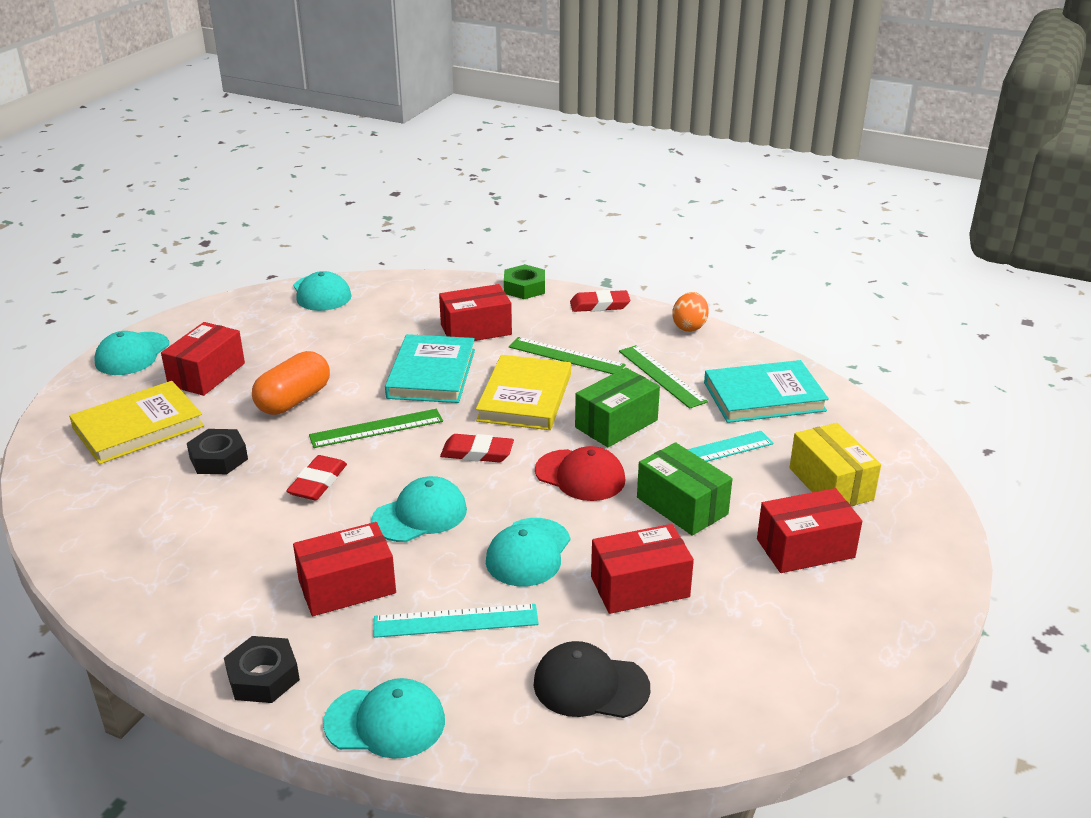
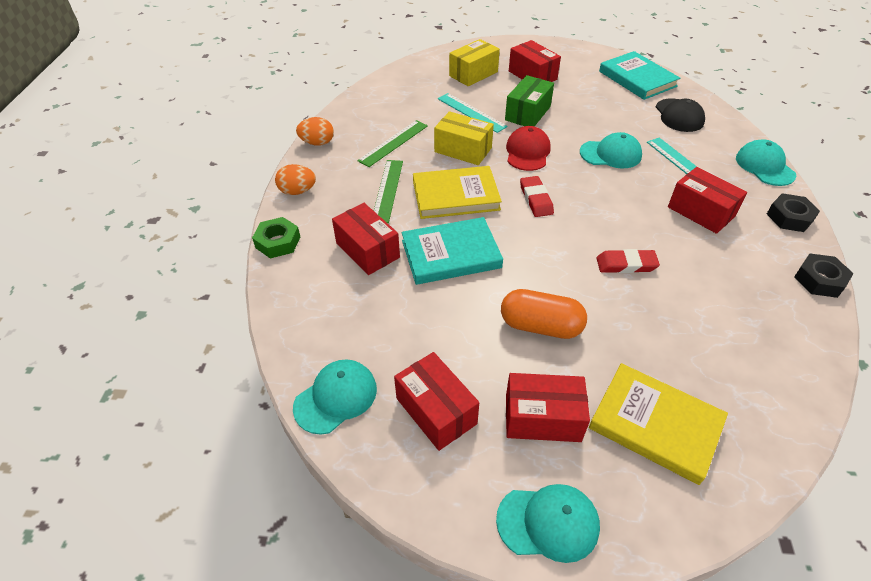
camera: 110 degrees left, 15 degrees up
black nut [187,429,248,474] -> black nut moved to [794,253,854,298]
green ruler [309,409,443,448] -> none
turquoise cap [371,476,467,542] -> none
red eraser [570,290,630,312] -> orange egg [275,164,316,195]
green box [575,368,660,447] -> yellow box [434,111,494,165]
red box [591,524,694,614] -> red box moved to [394,352,479,451]
turquoise book [704,360,829,423] -> turquoise book moved to [599,51,680,100]

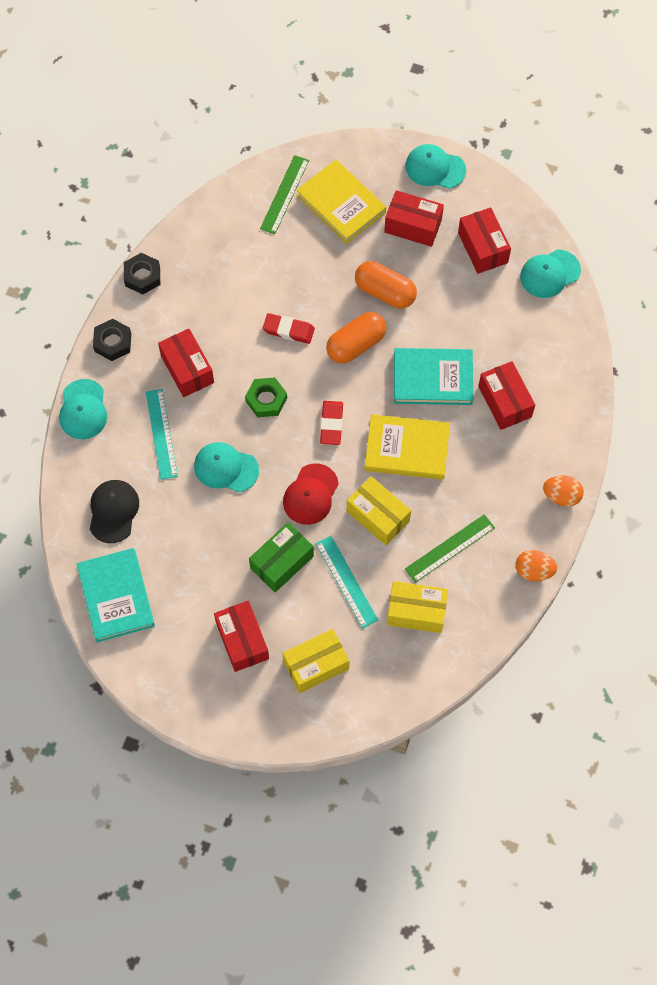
camera: 165 degrees left, 20 degrees up
green nut [252,217,300,258] -> green nut moved to [245,378,287,417]
green ruler [374,160,403,223] -> green ruler moved to [260,155,309,234]
none -> orange capsule [326,312,386,364]
none -> yellow box [387,581,448,633]

